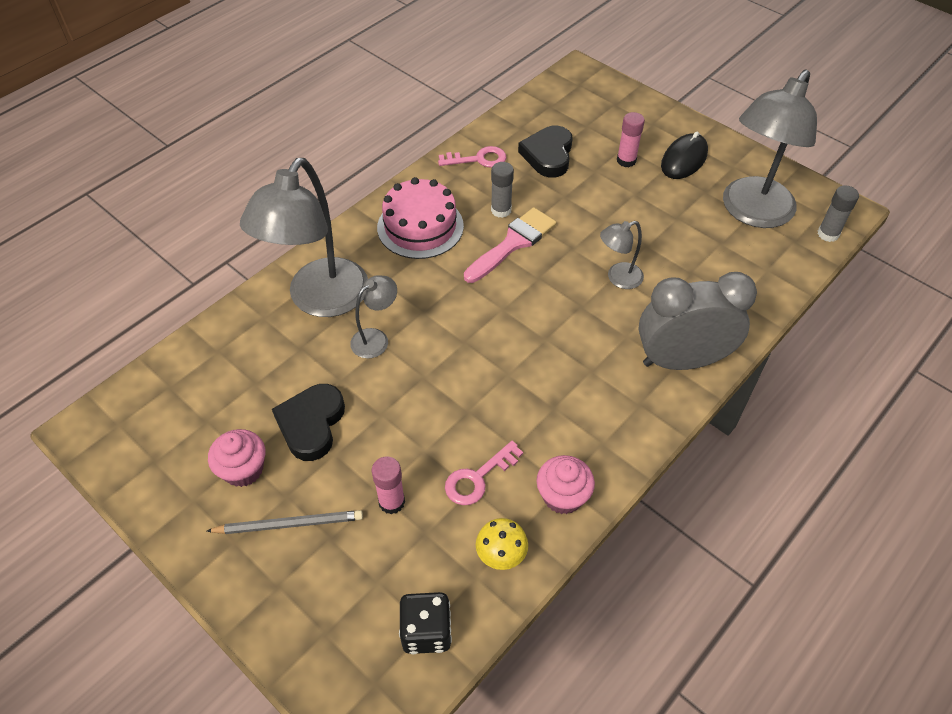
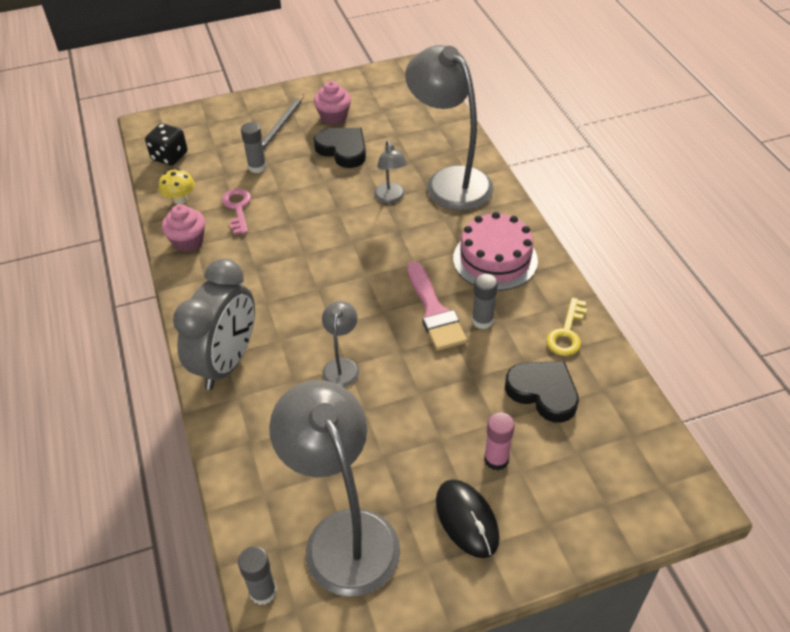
camera: 120 degrees right, 5 degrees down
pink glue stick [372,457,405,514] -> grey glue stick [241,122,266,173]
pink key [438,146,506,168] -> yellow key [546,298,587,356]

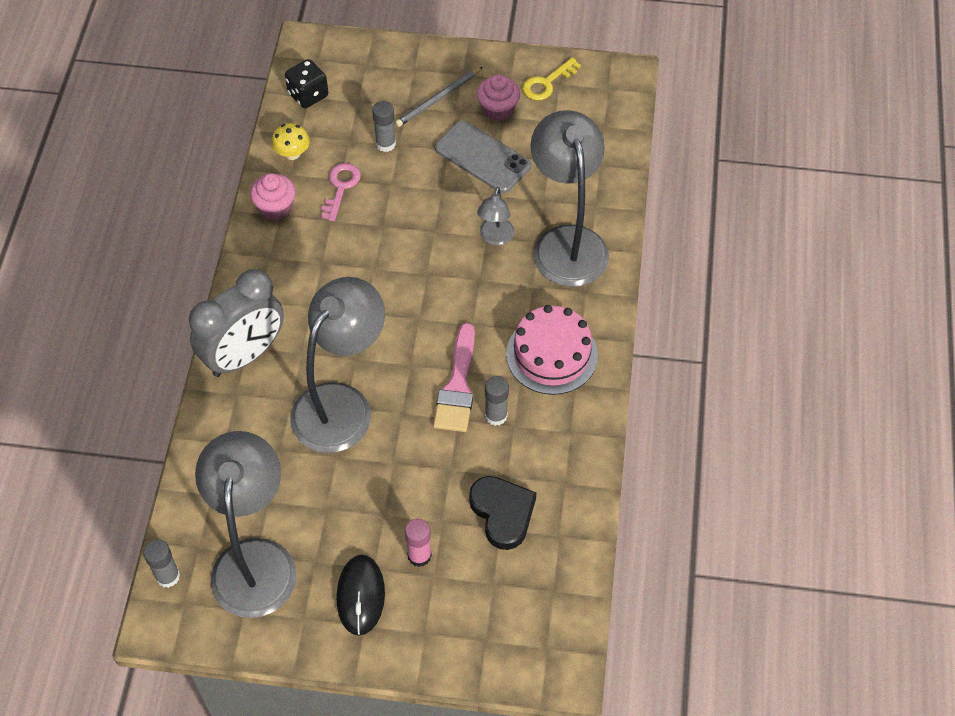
camera: 25 degrees right, 10 degrees up
black heart [314,128,366,168] -> grey phone [435,121,531,193]
grey lamp [322,301,359,387] -> grey lamp [290,277,385,453], size x2.18
yellow key [546,298,587,356] -> yellow key moved to [522,57,581,100]

